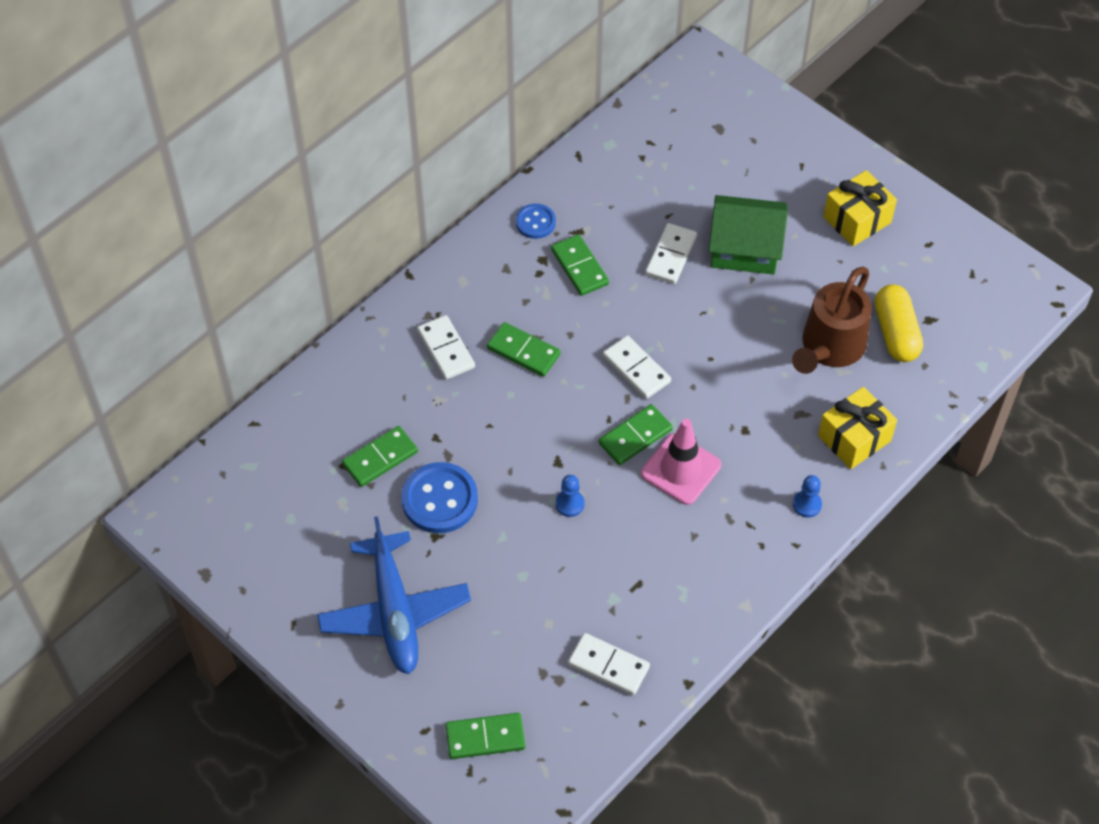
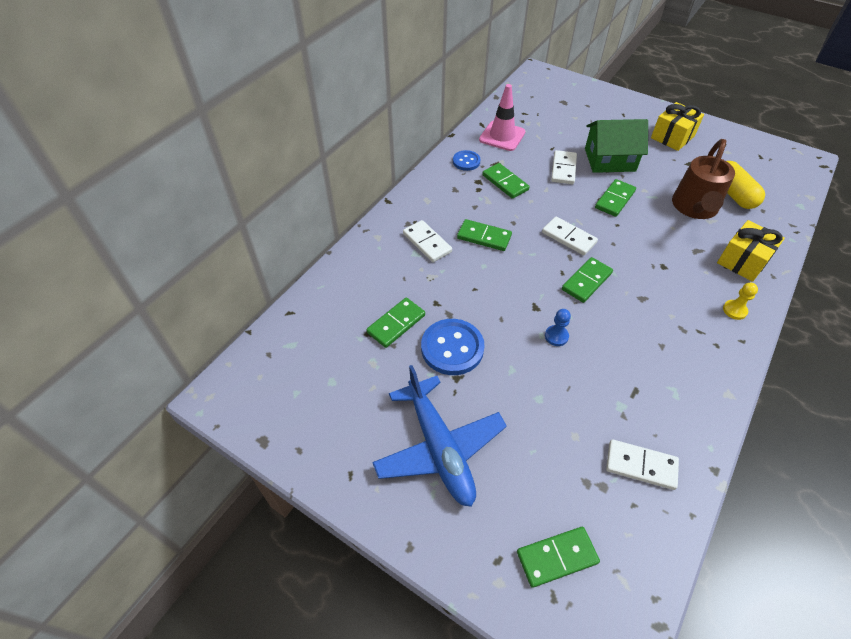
camera: 10 degrees left, 5 degrees down
pink traffic cone [641,418,721,505] -> pink traffic cone moved to [479,84,526,151]
blue pawn [793,475,822,518] -> yellow pawn [723,283,758,320]
none -> green domino [595,179,636,217]

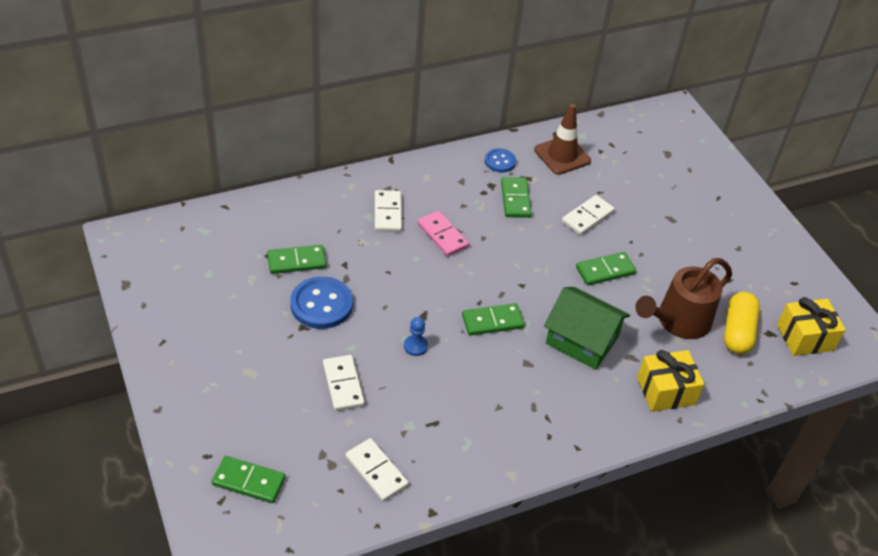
camera: 30 degrees right, 5 degrees down
blue plane [372,365,507,507] -> none
green domino [457,219,512,251] -> pink domino [417,211,469,256]
pink traffic cone [479,84,526,151] -> brown traffic cone [534,104,591,175]
white domino [542,217,598,255] -> white domino moved to [323,355,365,411]
green house [585,119,648,173] -> green house moved to [544,287,630,370]
yellow gift [651,102,704,151] -> yellow gift moved to [777,297,846,356]
yellow pawn [723,283,758,320] -> none

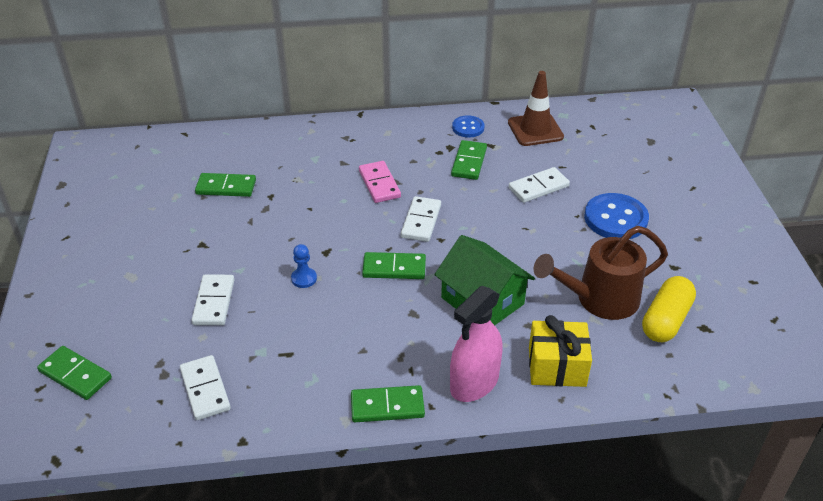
camera: 20 degrees right, 5 degrees down
blue button [290,276,353,329] -> blue button moved to [584,193,649,239]
white domino [375,190,402,232] -> white domino moved to [401,196,441,242]
green domino [576,252,636,286] -> green domino moved to [351,385,425,422]
yellow gift [777,297,846,356] -> none
none -> pink spray bottle [450,286,503,402]

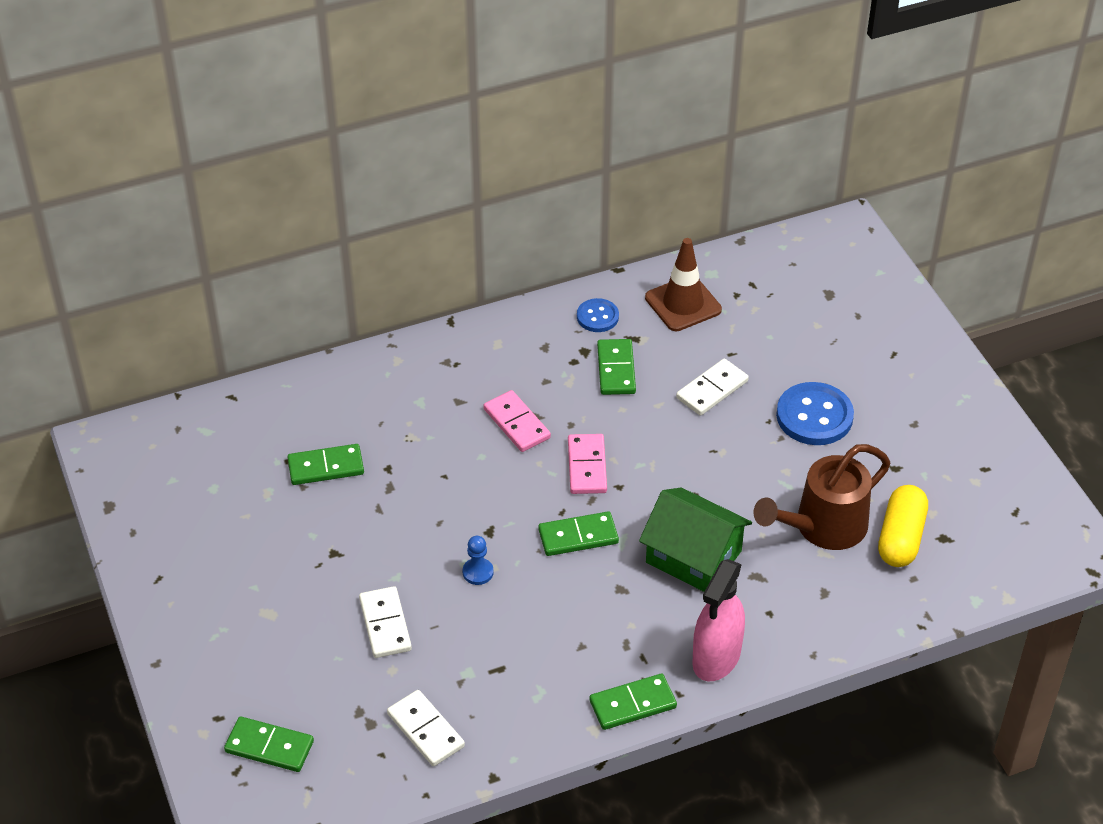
camera: 15 degrees left, 5 degrees up
white domino [401,196,441,242] -> pink domino [568,434,607,494]
yellow gift [529,315,592,387] -> none

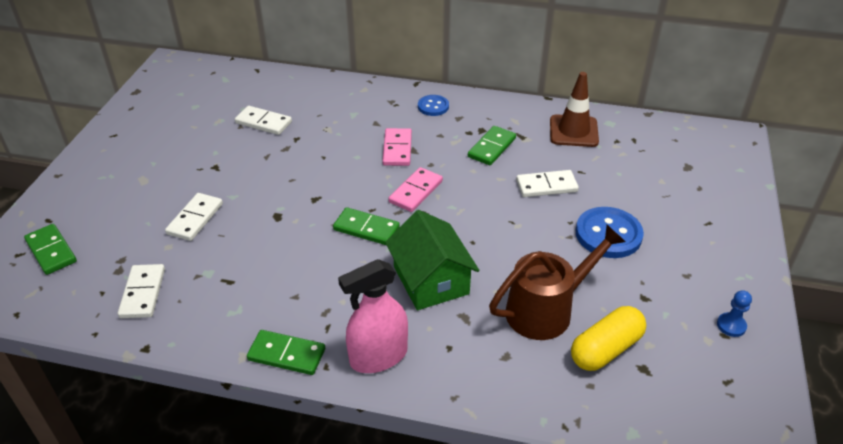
camera: 35 degrees right, 5 degrees down
green domino [287,444,364,485] -> white domino [235,106,292,135]
blue pawn [463,536,494,585] -> blue pawn moved to [717,290,752,337]
blue button [577,298,619,332] -> blue button moved to [418,95,449,116]
brown watering can [753,444,890,550] -> brown watering can turned 150 degrees clockwise [489,225,626,340]

